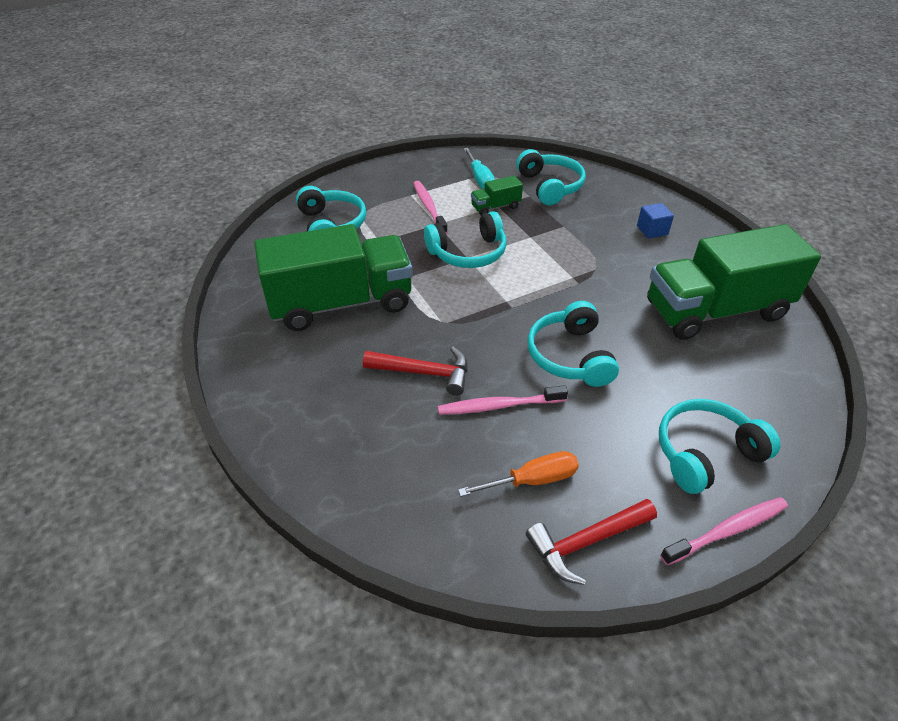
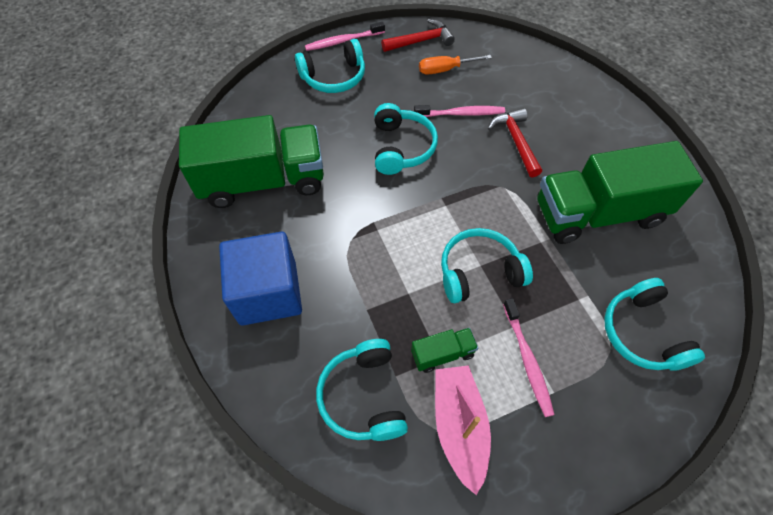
camera: 175 degrees left, 15 degrees up
red hammer [363,347,468,396] -> red hammer turned 60 degrees clockwise [488,108,542,177]
turquoise screwdriver [463,148,495,189] -> pink boat [435,365,491,495]
blue cube [637,203,674,239] -> blue cube [219,232,302,326], size x2.30

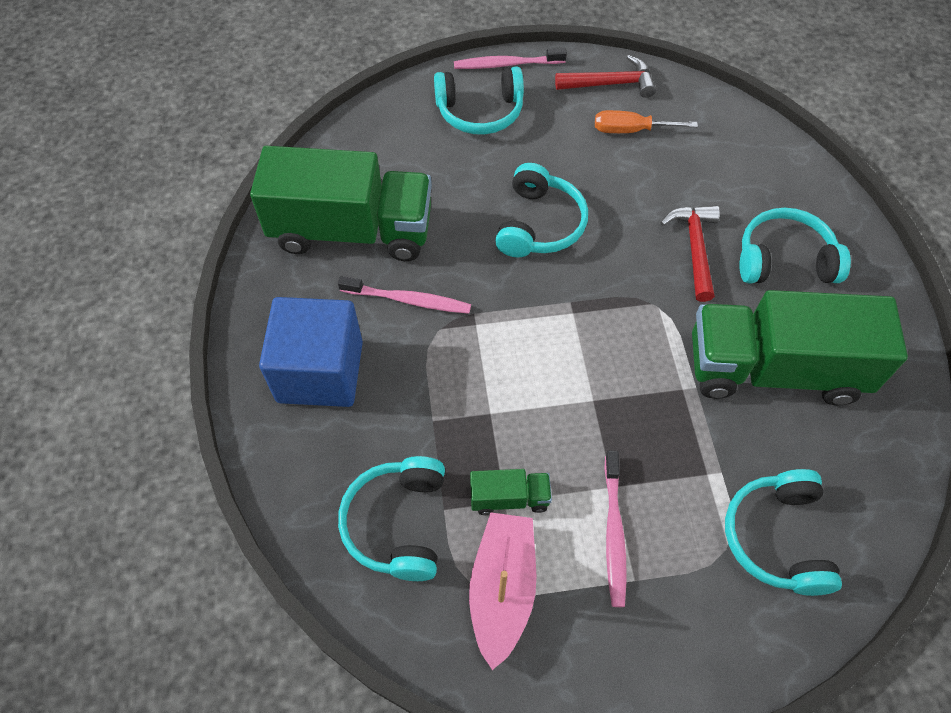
camera: 15 degrees right, 0 degrees up
pink toothbrush [414,105,505,117] -> pink toothbrush moved to [338,276,471,314]
turquoise headphones [441,228,533,303] -> turquoise headphones moved to [739,207,851,283]

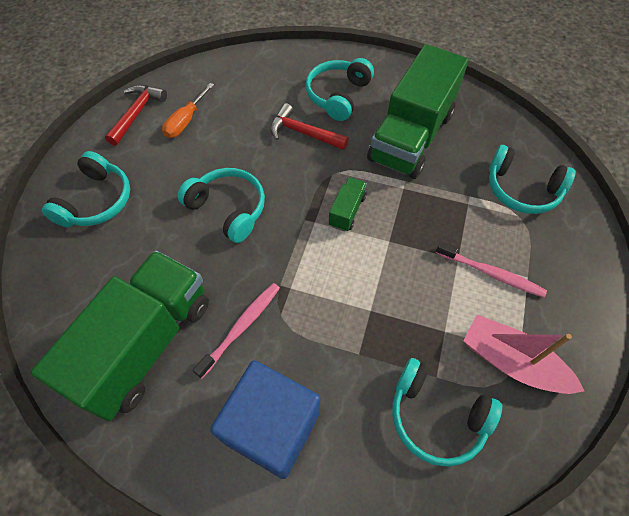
camera: 65 degrees left, 0 degrees up
pink toothbrush [454,48,567,69] -> none
green truck [470,469,552,515] -> green truck moved to [329,177,367,232]

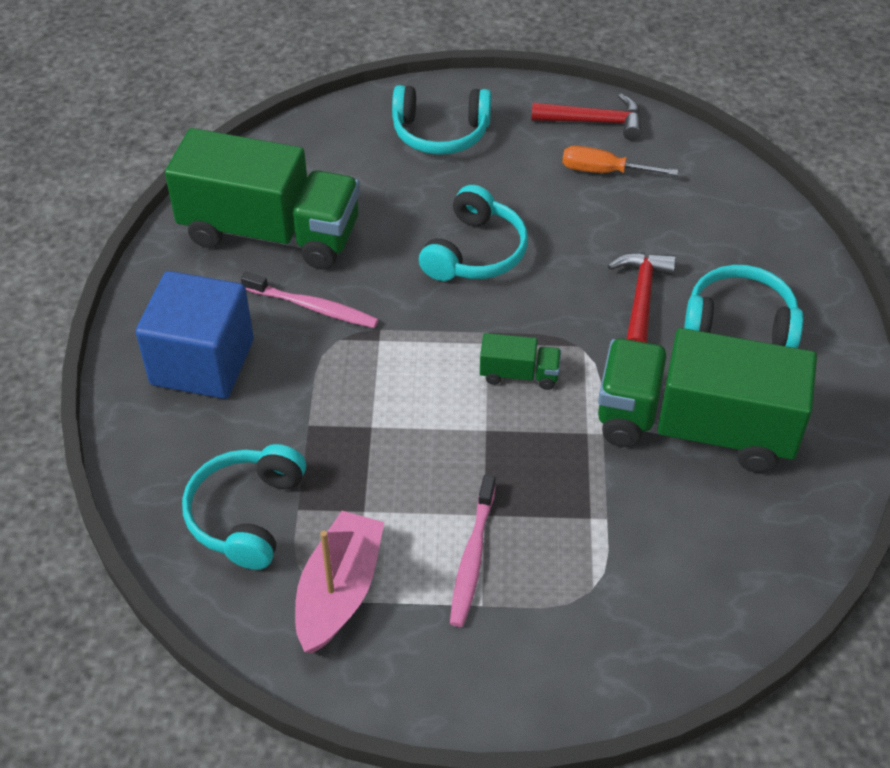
camera: 75 degrees right, 10 degrees down
turquoise headphones [489,145,576,214] -> none

